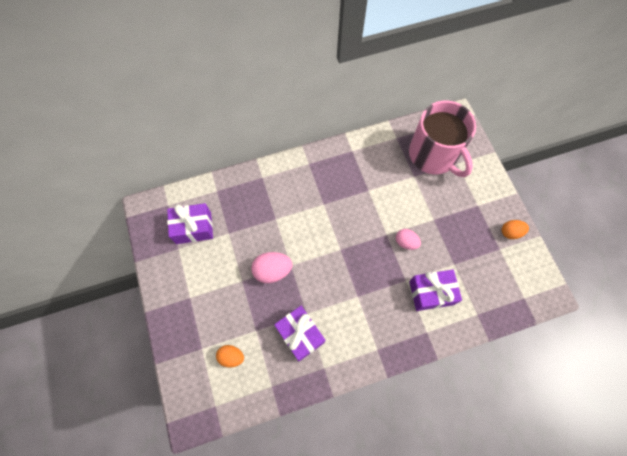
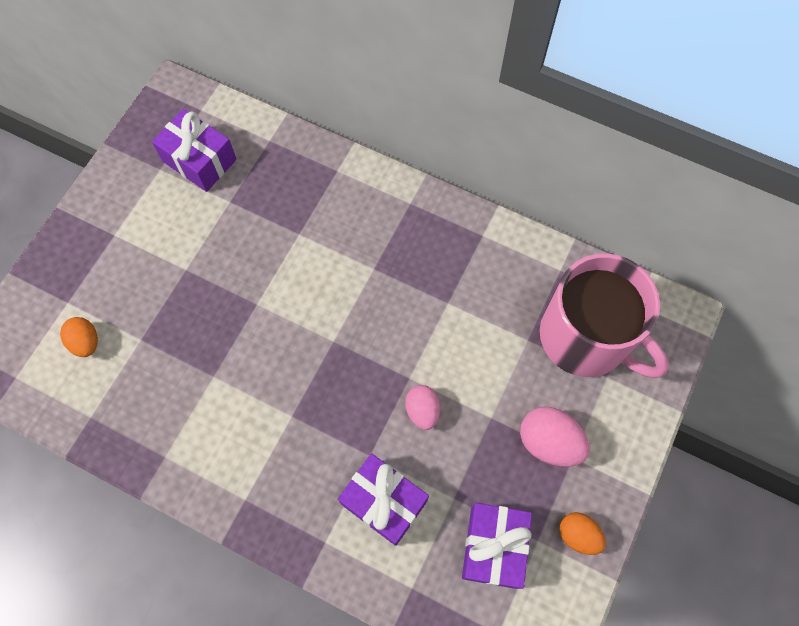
camera: 45 degrees right, 0 degrees up
pink egg [251,252,292,283] -> pink egg moved to [520,407,590,467]
purple gift [274,306,325,361] -> purple gift moved to [462,503,532,589]
pink mug [409,101,476,177] -> pink mug turned 60 degrees counterclockwise [540,253,669,378]

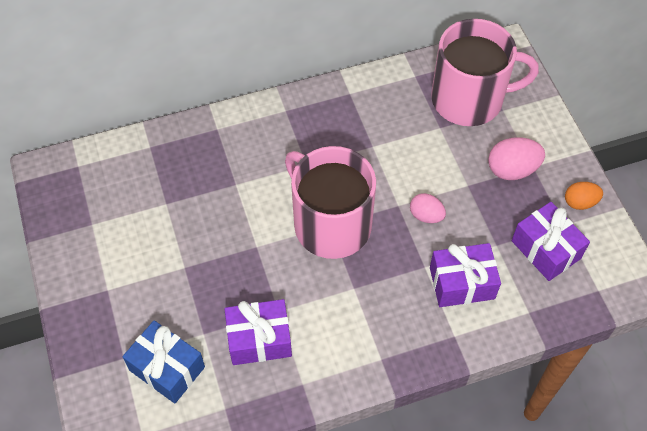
camera: 45 degrees left, 10 degrees down
orange egg [60,317,98,357] -> blue gift [122,321,205,403]
purple gift [152,109,237,192] -> purple gift moved to [225,299,292,365]
none -> pink mug [285,146,376,259]

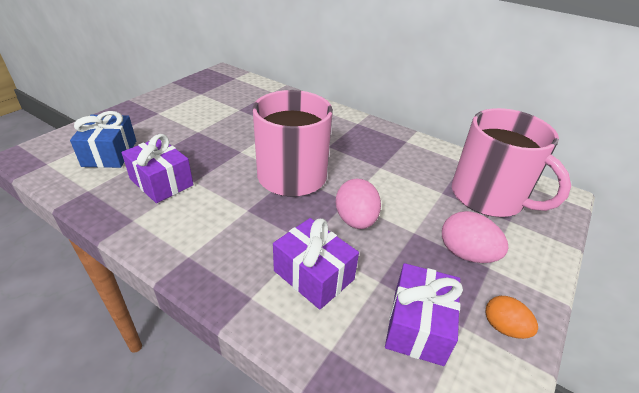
camera: 50 degrees right, 20 degrees down
pink egg [410,193,446,223] -> pink egg [336,179,381,229], size x1.53

